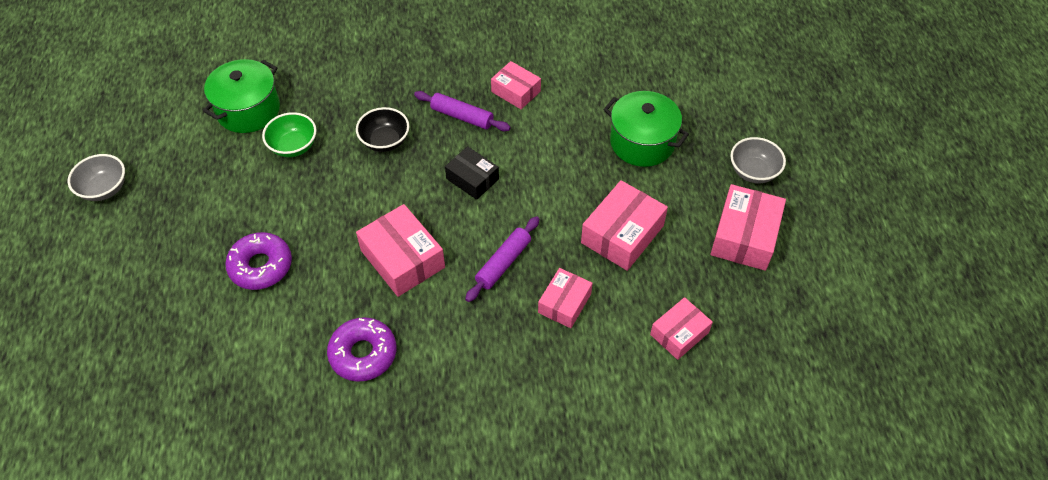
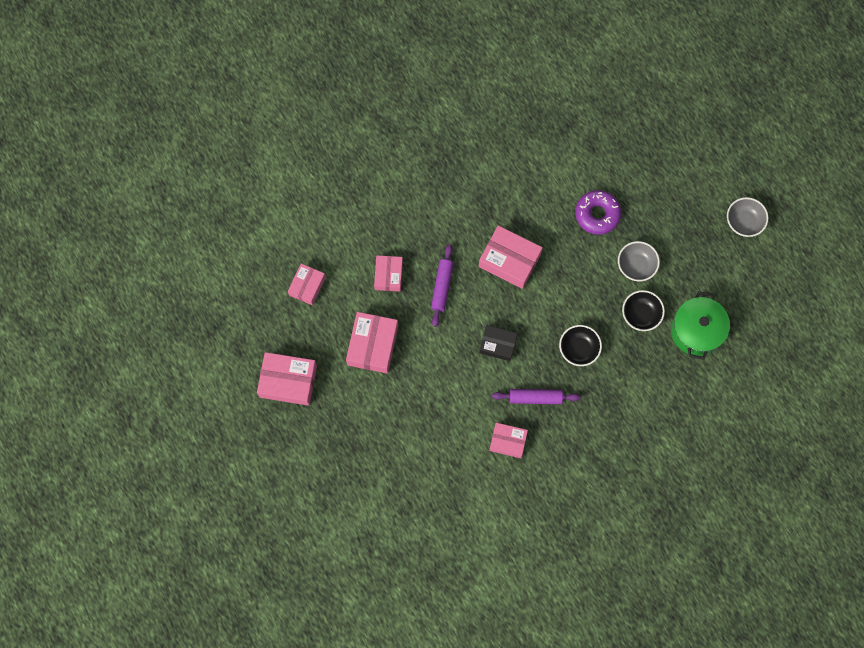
camera: 155 degrees right, 20 degrees up
green bowl [262,112,317,157] -> black bowl [622,290,665,331]
purple donut [327,317,396,382] -> none
green pot [603,91,689,167] -> none
pink box [711,184,786,271] -> pink box turned 75 degrees counterclockwise [257,352,317,406]
grey bowl [730,137,786,184] -> grey bowl moved to [618,241,660,281]

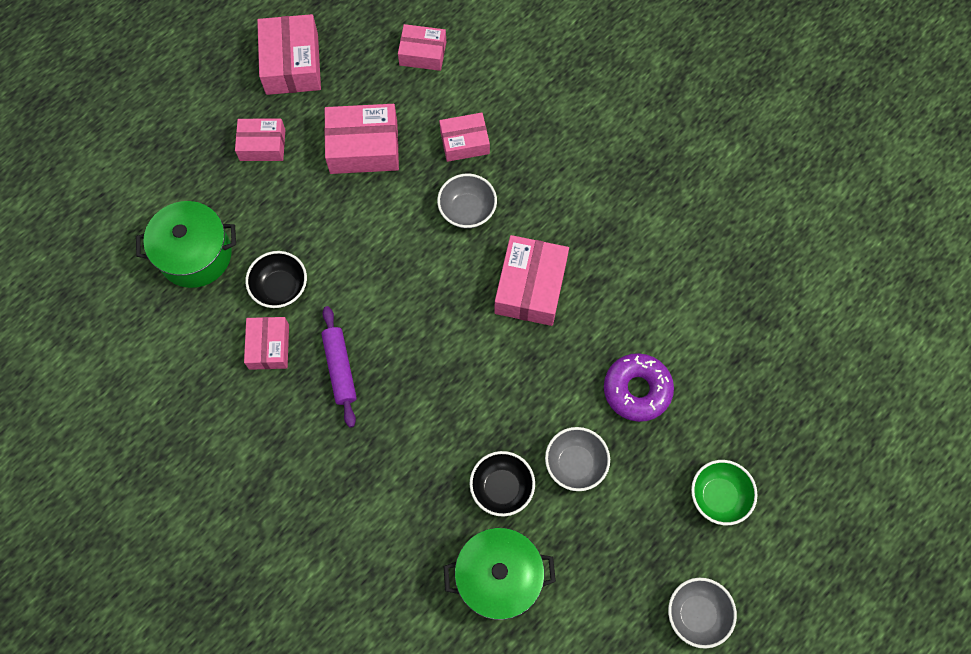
camera: 75 degrees right, 5 degrees down
purple rolling pin [431,244,454,327] -> grey bowl [437,174,497,229]
black box [479,325,518,361] -> none
black bowl [559,325,602,366] -> black bowl moved to [245,251,307,308]
none -> green pot [136,201,236,288]
none -> pink box [235,119,285,161]
none -> green bowl [691,460,758,525]

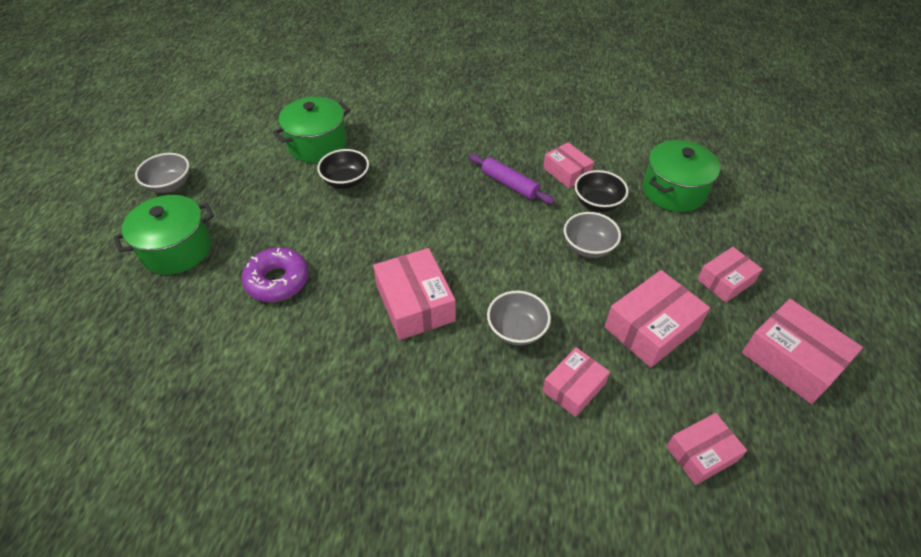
camera: 145 degrees right, 20 degrees down
grey bowl [545,427,610,491] -> grey bowl moved to [564,212,621,258]
green bowl [691,460,758,525] -> green pot [114,195,214,275]

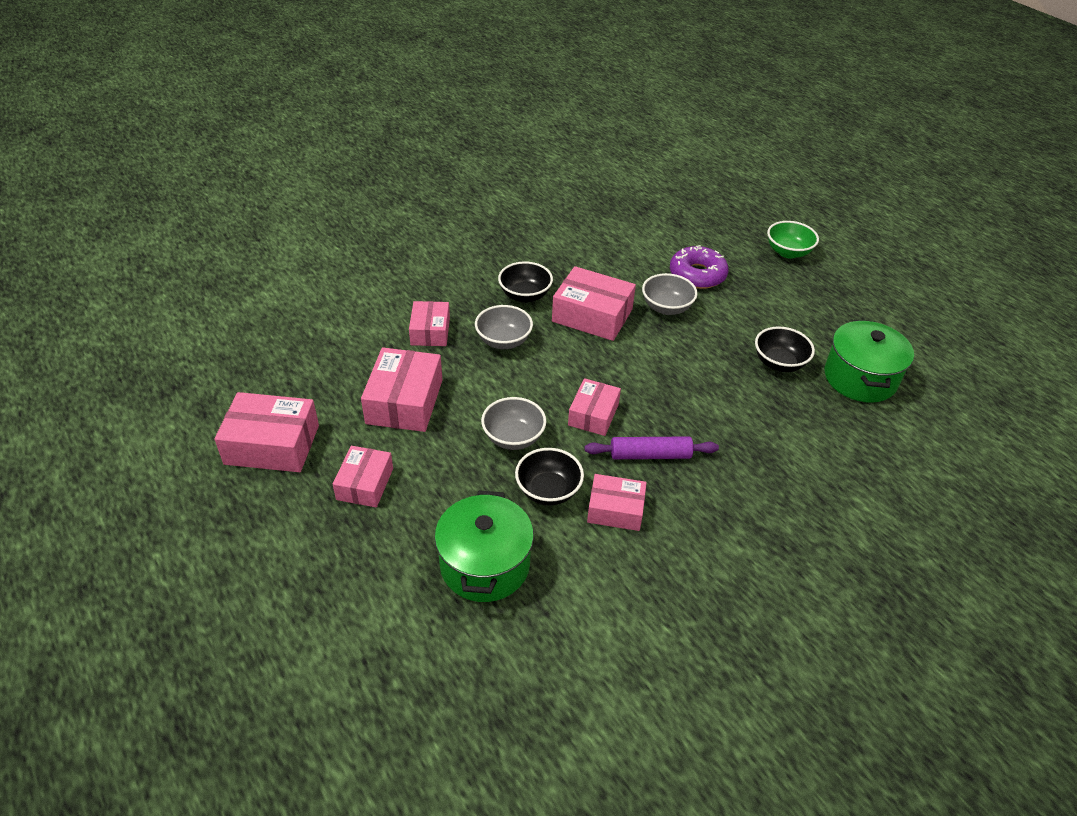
camera: 135 degrees right, 5 degrees down
green pot [114,195,214,275] -> green bowl [767,221,819,259]
grey bowl [135,153,189,193] -> grey bowl moved to [642,273,698,315]
pink box [666,413,747,485] -> pink box moved to [568,378,621,436]
none -> black bowl [498,261,553,303]

